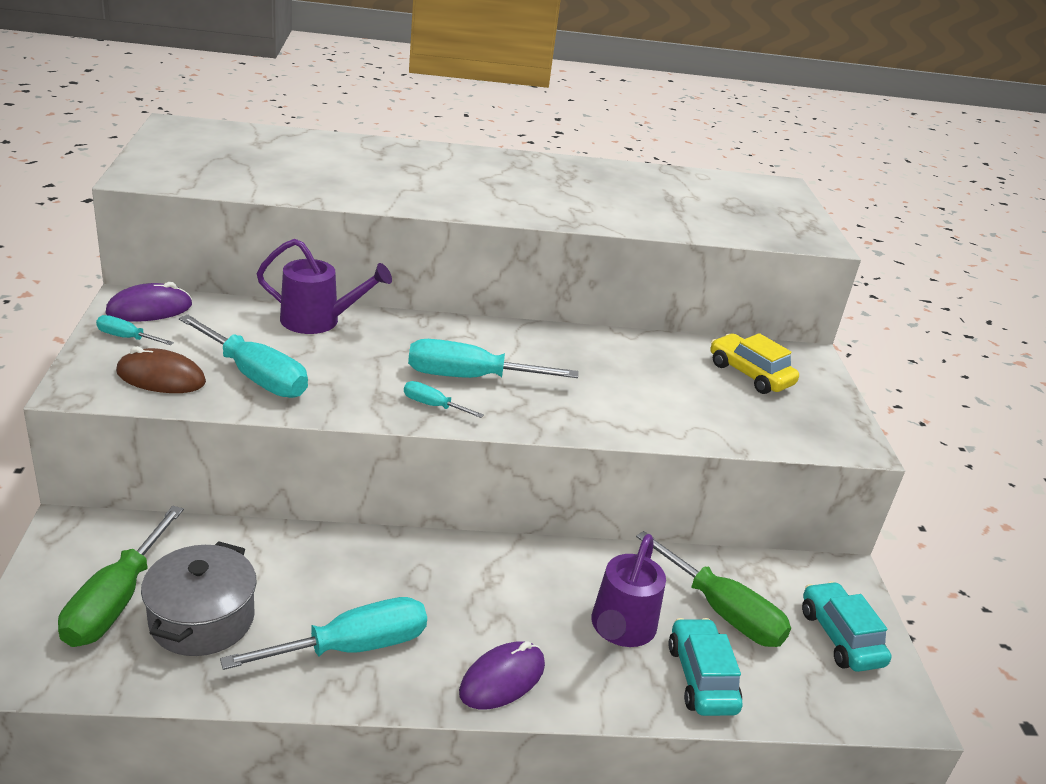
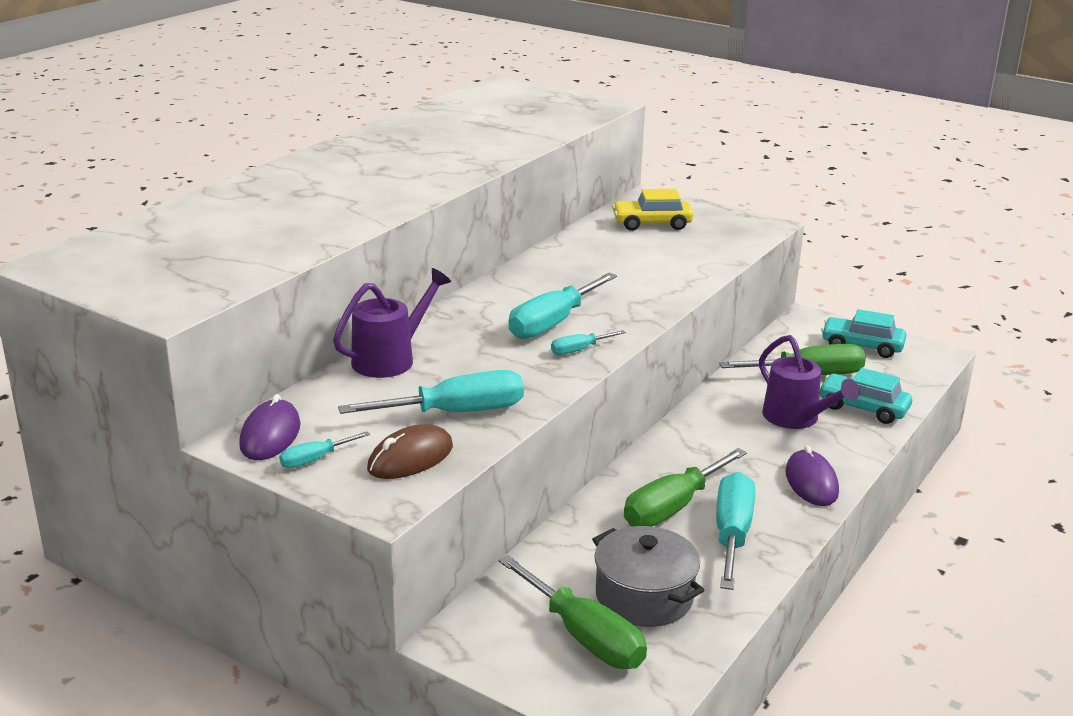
camera: 50 degrees left, 5 degrees down
none -> green screwdriver [624,448,747,526]

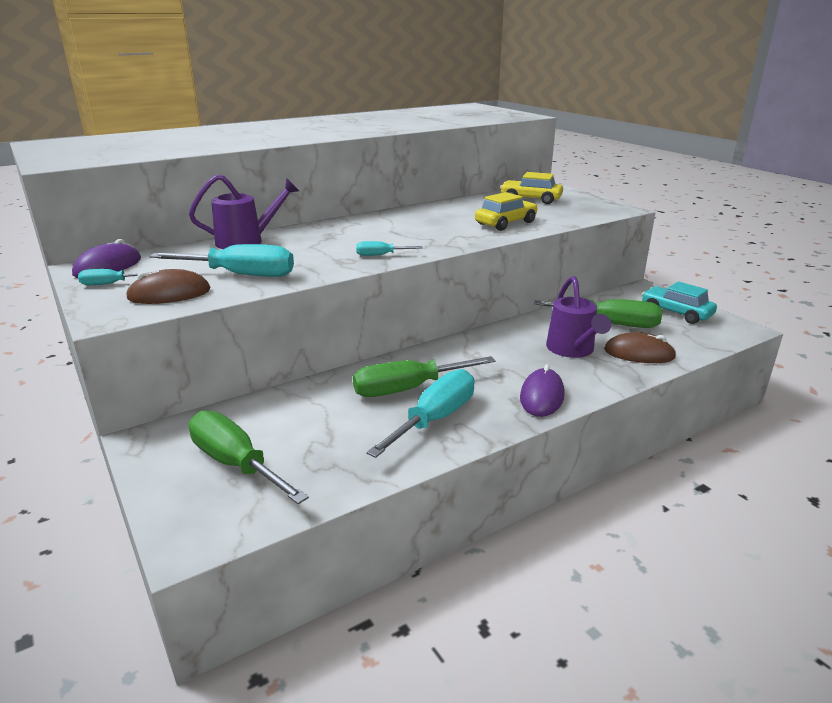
camera: 25 degrees right, 0 degrees up
green screwdriver [499,555,647,669] -> green screwdriver turned 150 degrees clockwise [189,410,309,504]
turquoise screwdriver [508,273,617,339] -> none
grey pot [592,526,704,627] -> none
turquoise car [820,368,912,424] -> brown mouse [604,332,677,363]
none -> yellow car [475,192,538,231]

